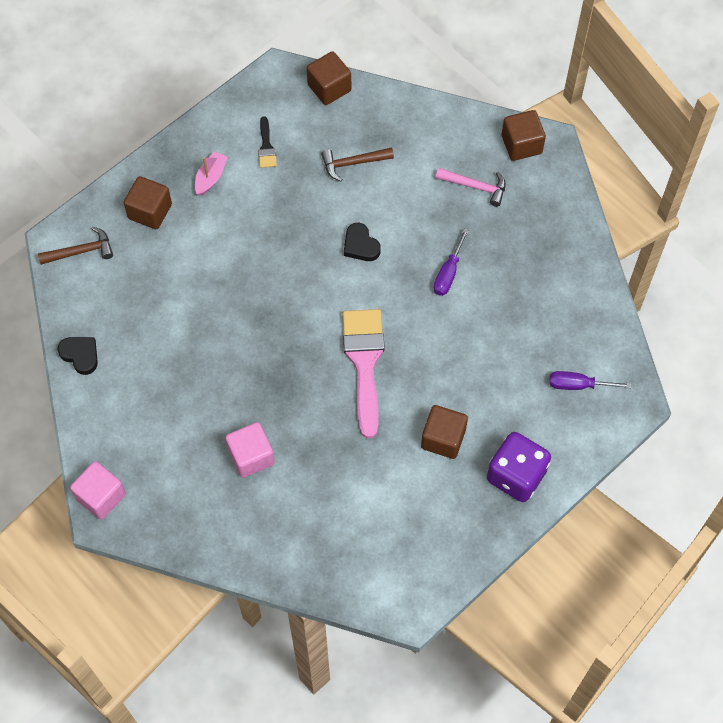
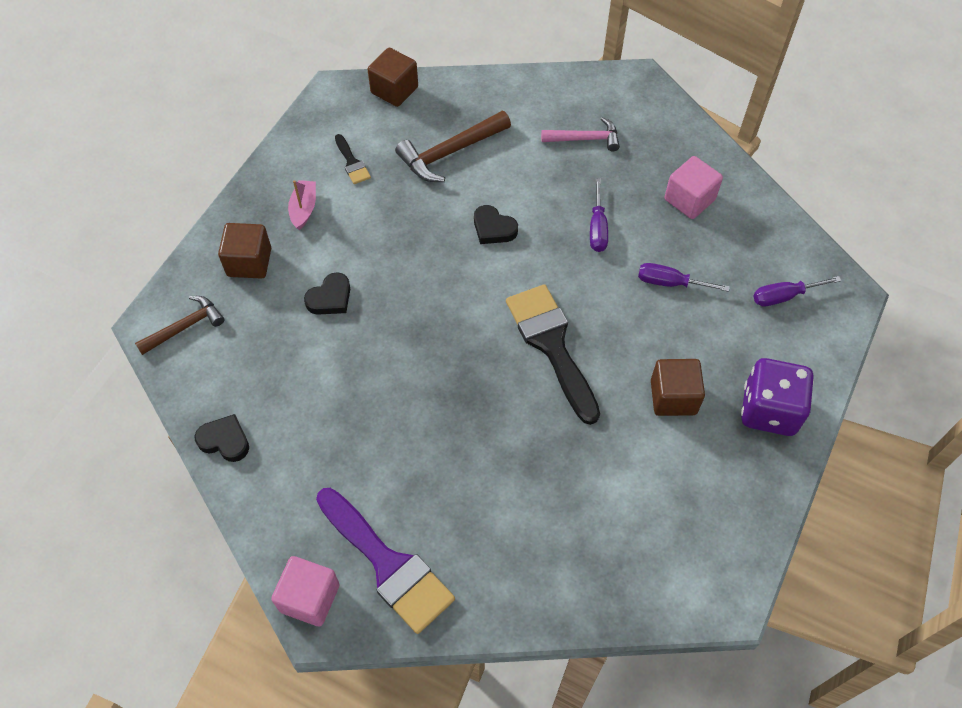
camera: 20 degrees left, 5 degrees down
pink cube [225,422,275,478] -> pink cube moved to [665,156,723,219]
brown hammer [321,147,394,181] -> brown hammer [395,111,511,182], size x1.50
pink brush [342,309,385,438] -> black brush [506,284,600,425]
brown cube [502,110,546,161] -> none
none -> black heart [304,272,350,315]
none -> purple brush [316,488,455,634]
none -> purple screwdriver [638,263,730,292]

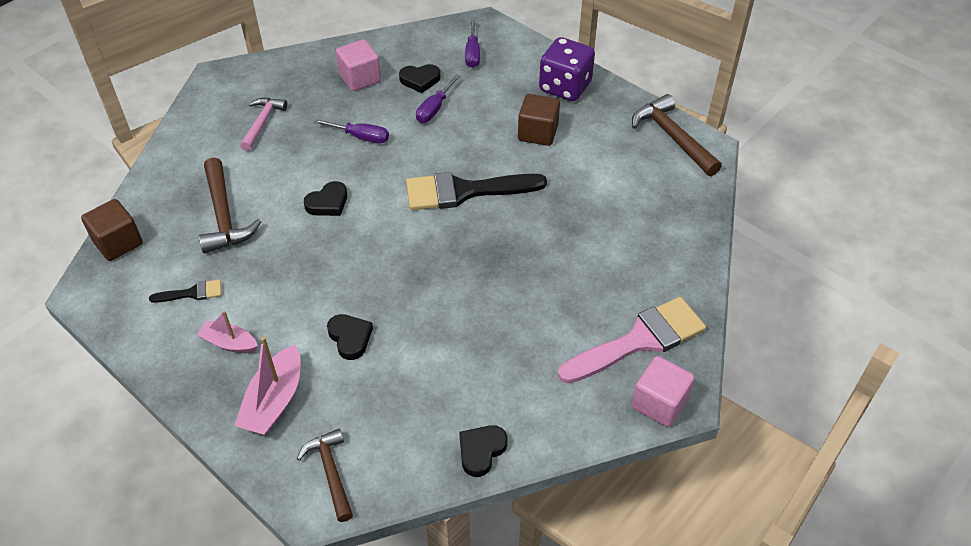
camera: 75 degrees left, 10 degrees down
brown cube [218,223,271,279] -> pink boat [234,337,301,435]
purple brush [316,488,455,634] -> pink brush [558,297,706,383]
none -> black heart [399,64,440,93]
none -> brown hammer [632,94,722,176]

